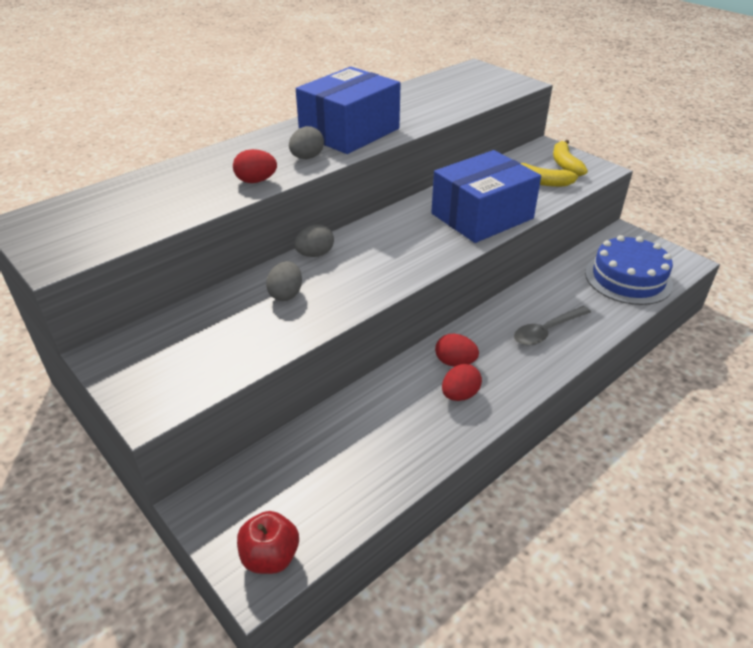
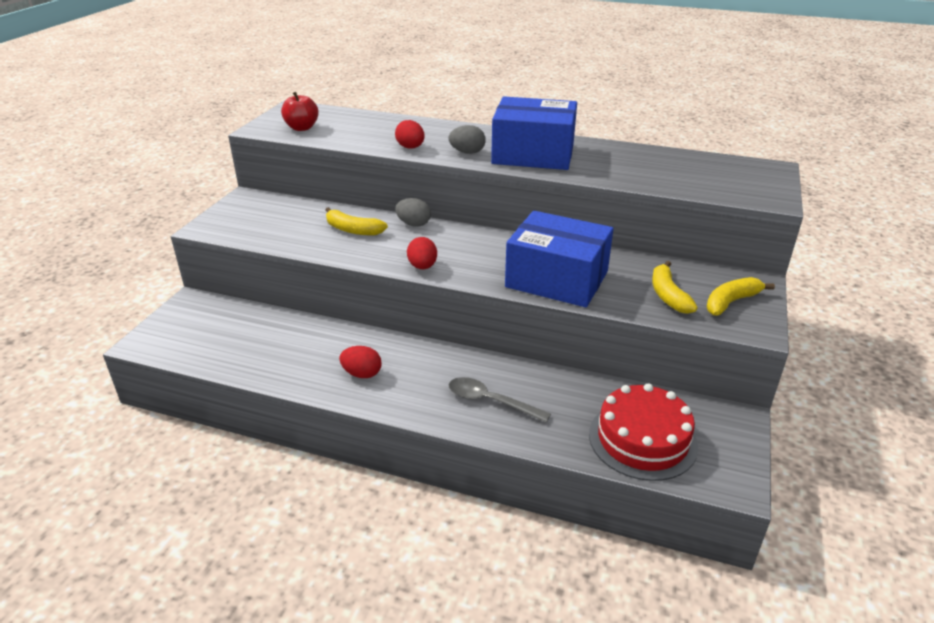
camera: 60 degrees right, 5 degrees down
red apple [237,511,299,574] -> red apple moved to [281,92,319,131]
grey egg [266,261,302,301] -> yellow banana [325,207,388,235]
red egg [435,334,479,367] -> red egg moved to [407,237,437,269]
blue cake [585,235,673,305] -> red cake [589,383,698,481]

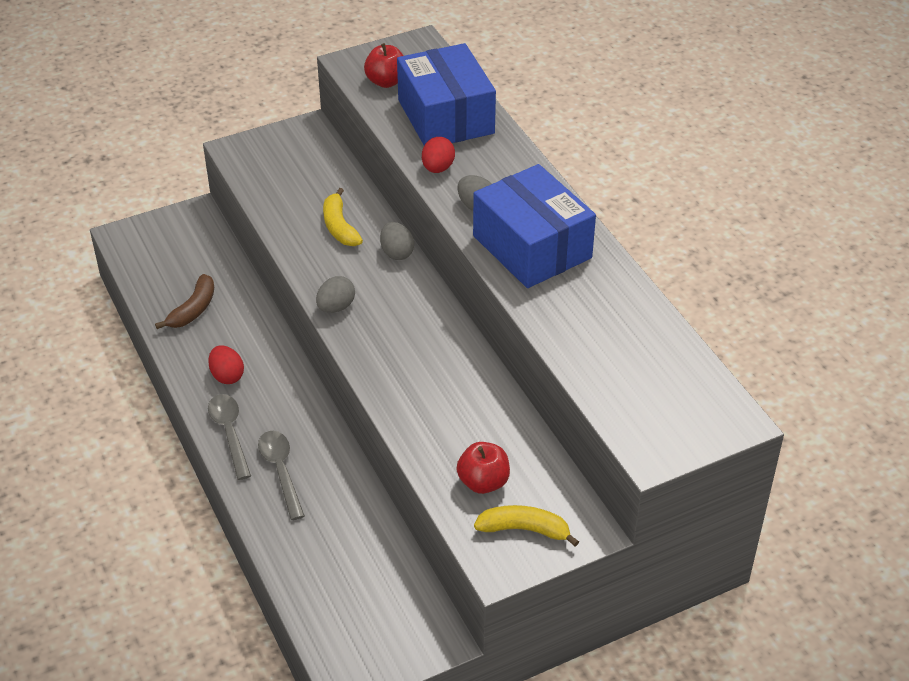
camera: 45 degrees right, 10 degrees up
red egg [407,237,437,269] -> grey egg [316,276,355,313]
blue box [505,211,613,307] -> blue box moved to [397,43,496,145]
red cake [589,383,698,481] -> none
yellow banana [652,261,698,314] -> red apple [457,442,510,494]
none -> brown banana [155,274,214,329]
none -> grey spoon [208,394,251,480]

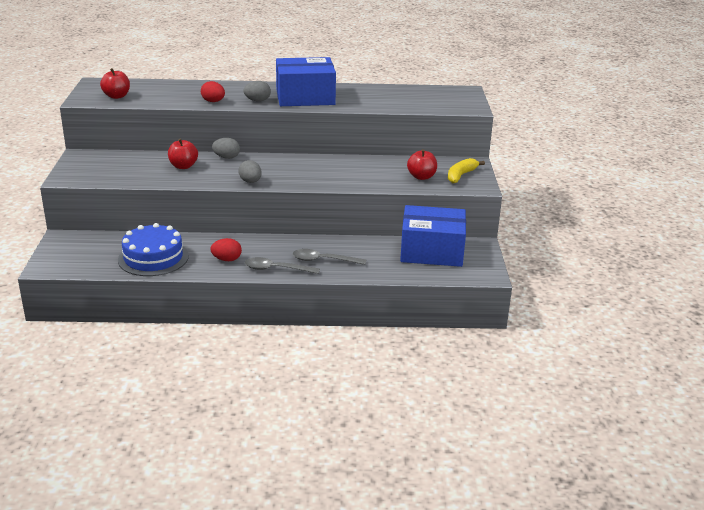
camera: 65 degrees left, 15 degrees down
brown banana [155,274,214,329] -> blue cake [118,223,189,276]
yellow banana [323,188,363,246] -> red apple [168,139,198,169]
blue box [397,43,496,145] -> blue box moved to [400,205,466,267]

